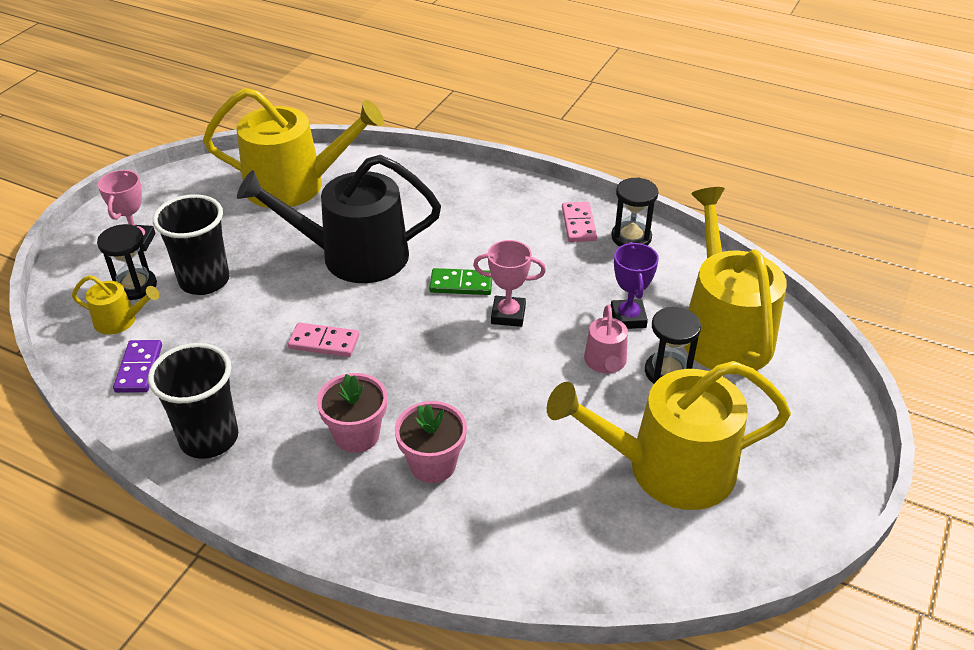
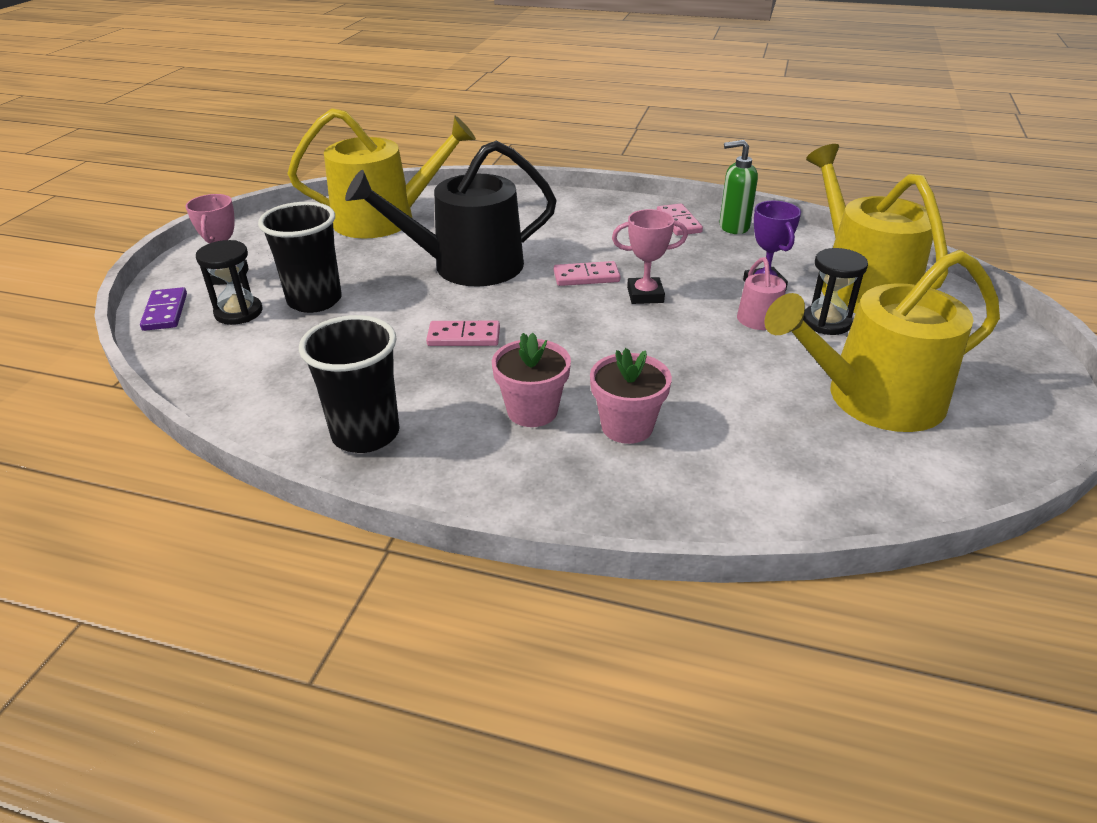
camera: 10 degrees left, 5 degrees down
yellow watering can [72,275,159,335] -> none
purple domino [113,340,162,393] -> purple domino moved to [140,287,187,331]
green domino [429,268,493,295] -> pink domino [554,261,620,286]
black hourglass [611,177,658,246] -> green soap dispenser [720,140,758,234]

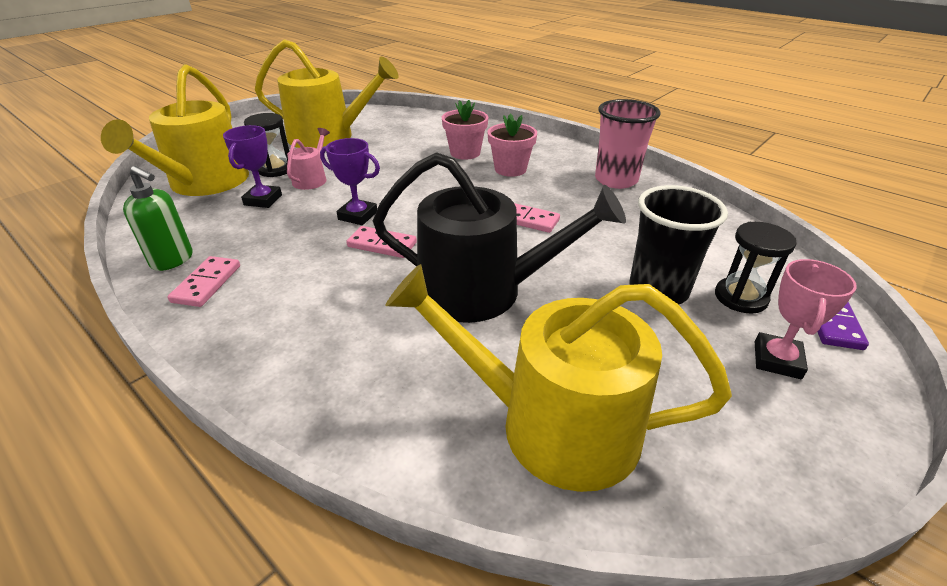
camera: 155 degrees left, 0 degrees up
black cup [299,315,400,453] -> pink cup [595,99,661,189]
pink trophy [612,209,688,304] -> purple trophy [320,138,380,225]

